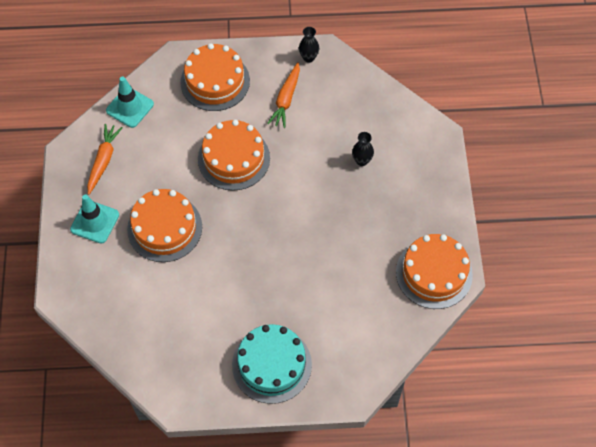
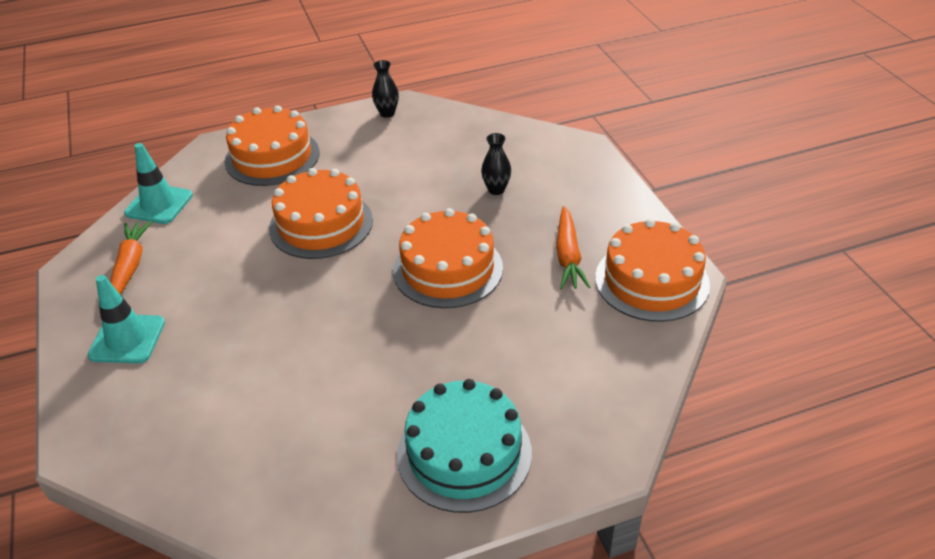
camera: 15 degrees left, 20 degrees down
orange cake [127,189,202,262] -> orange cake moved to [393,208,503,308]
orange carrot [267,62,300,128] -> orange carrot moved to [556,206,590,289]

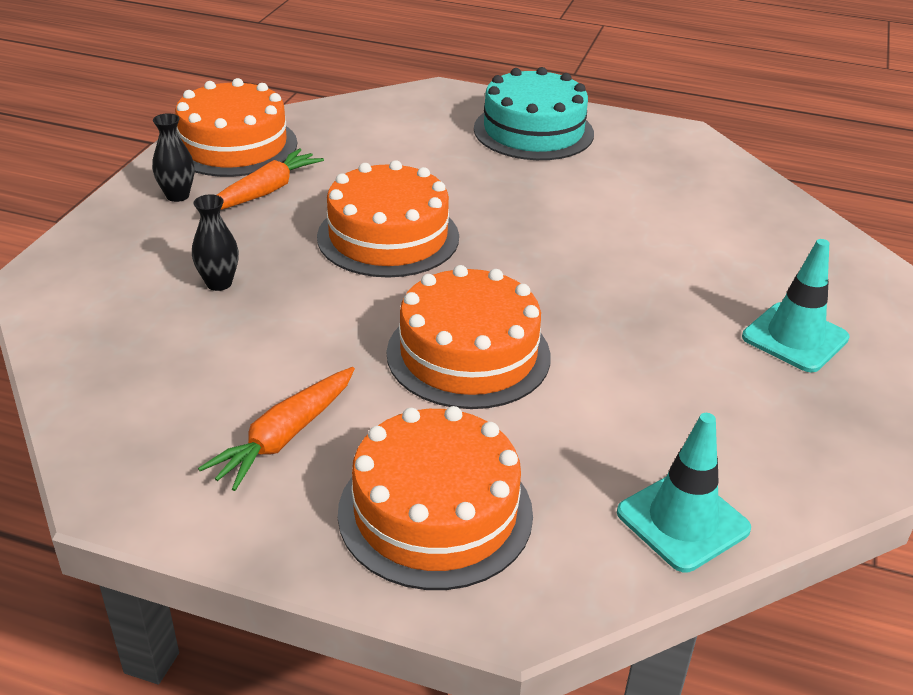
camera: 145 degrees left, 5 degrees down
orange carrot [110,221,152,295] -> orange carrot moved to [198,367,355,491]
black vase [372,60,399,118] -> black vase moved to [152,113,194,202]

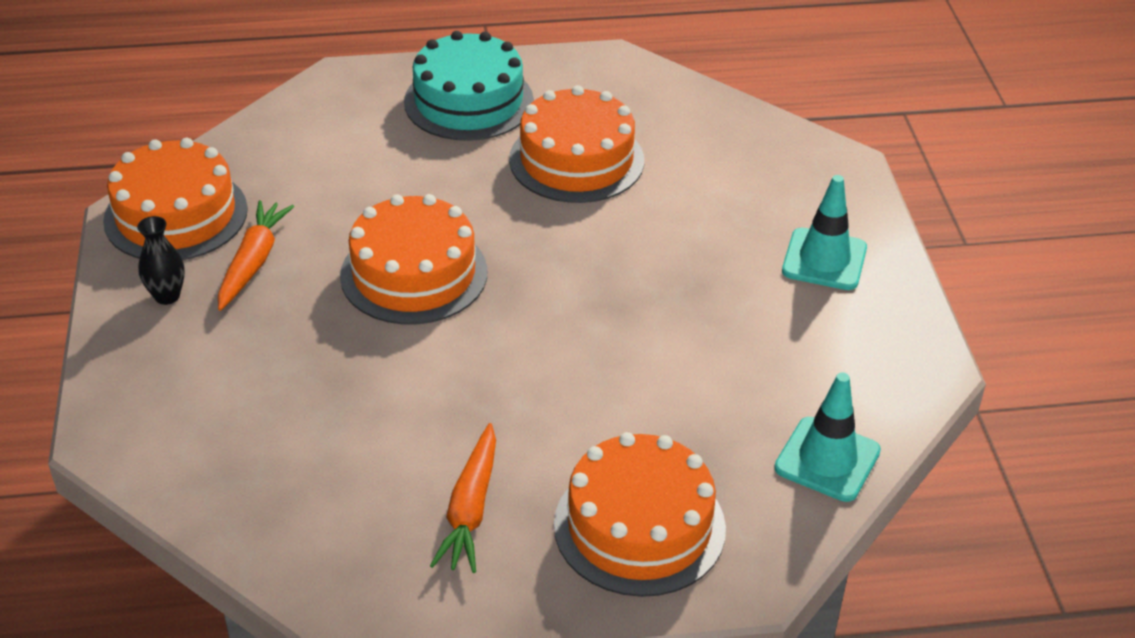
camera: 25 degrees left, 5 degrees up
black vase [192,194,239,291] -> none
orange cake [387,265,551,409] -> orange cake moved to [509,85,644,203]

